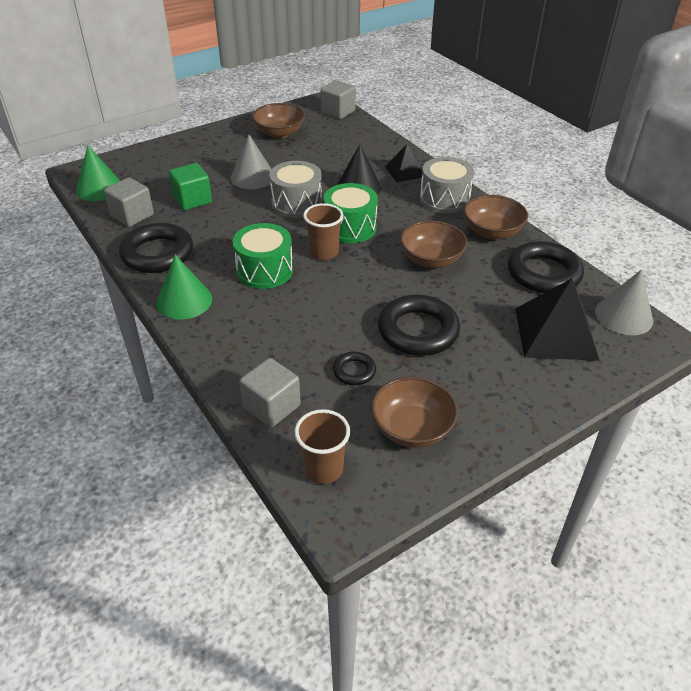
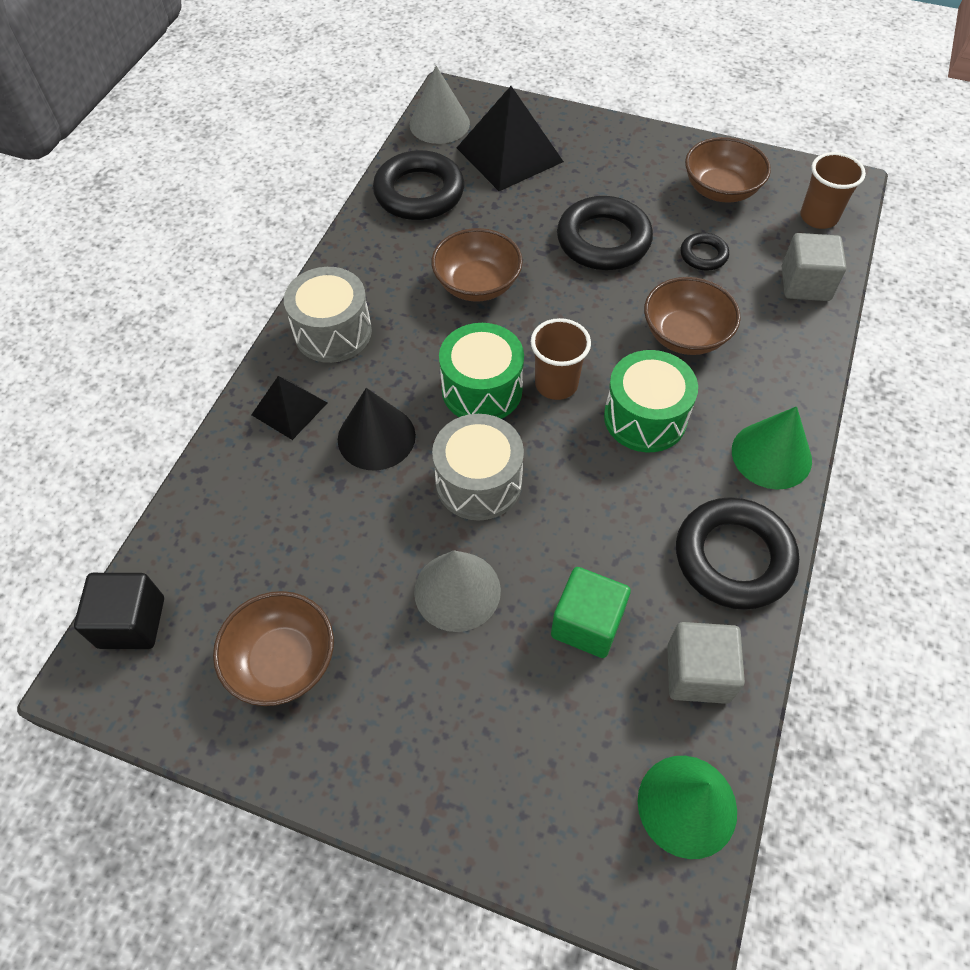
camera: 125 degrees left, 15 degrees up
grey cube [320,80,356,119] -> black cube [74,573,164,649]
brown bowl [464,195,528,239] -> brown bowl moved to [644,277,741,355]

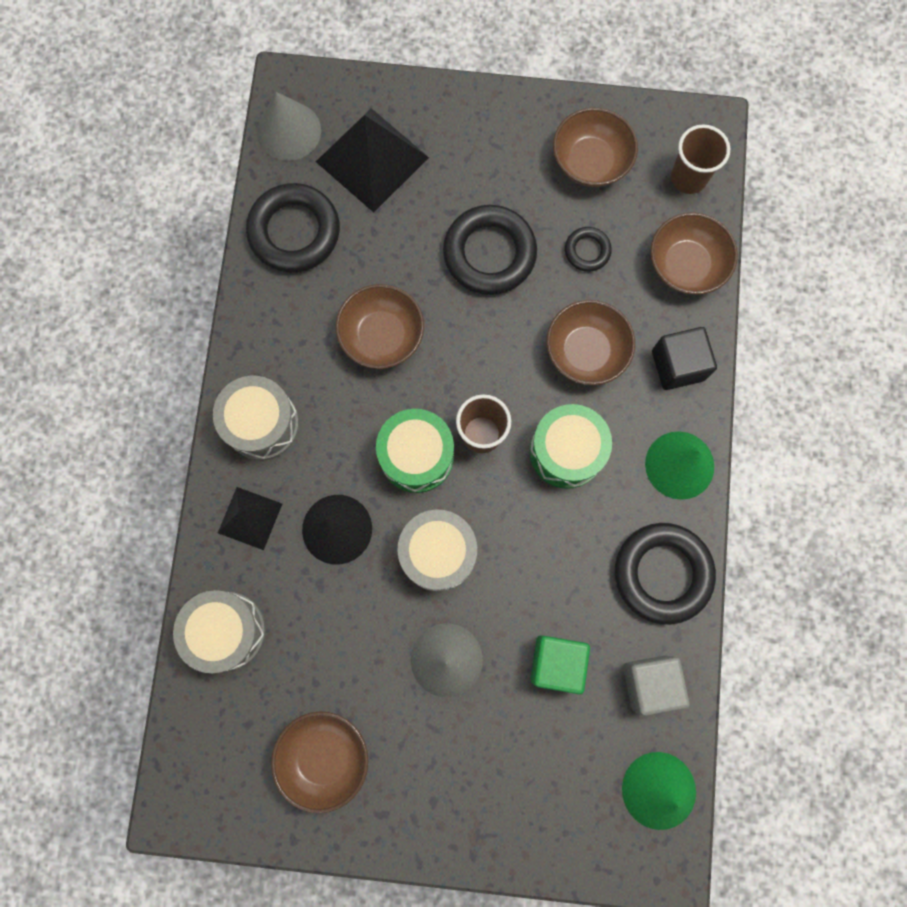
camera: 15 degrees left, 20 degrees up
black cube [74,573,164,649] -> black cube moved to [652,327,717,390]
grey cube [782,233,846,301] -> brown bowl [650,212,738,295]
none -> grey drum [173,590,266,673]

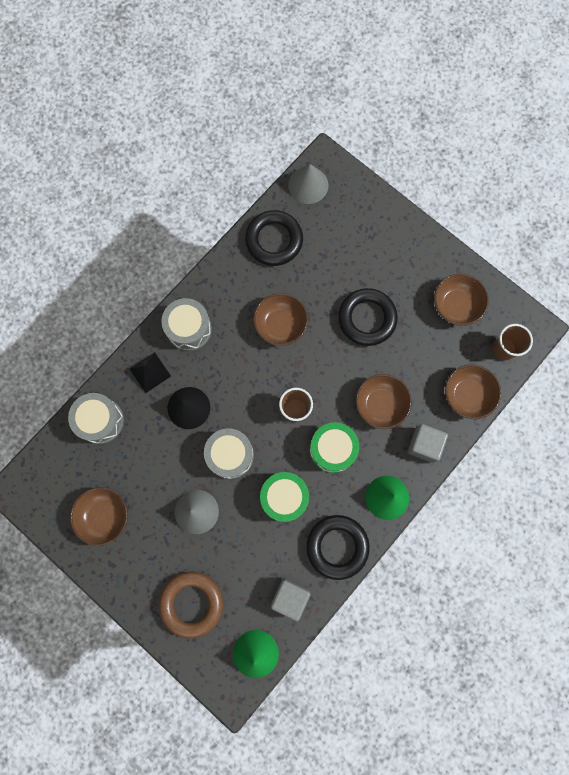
camera: 35 degrees right, 0 degrees up
black pyramid [316,108,429,212] -> none
green drum [376,409,454,493] -> green drum moved to [260,472,309,522]
green cube [531,635,590,694] -> none
black ring [565,227,612,272] -> none
black cube [652,327,717,390] -> grey cube [407,424,448,463]
none -> brown ring [159,572,223,638]

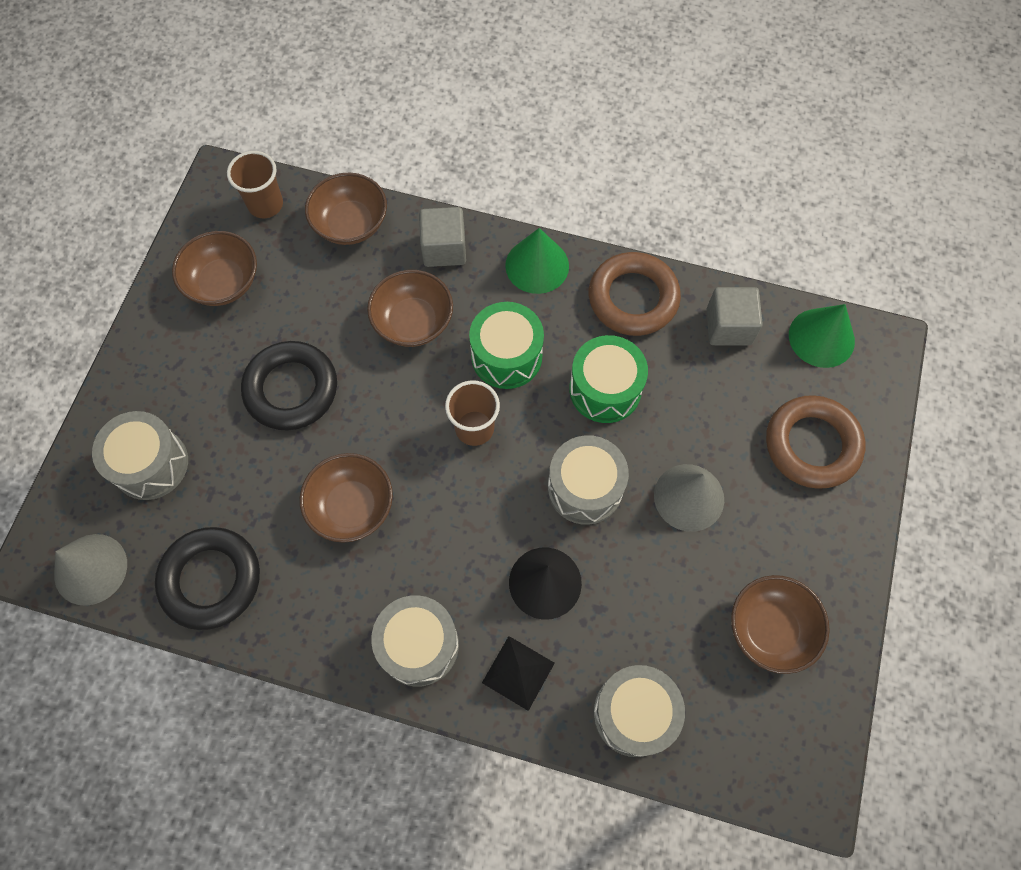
camera: 115 degrees left, 10 degrees down
black ring [306,515,370,580] -> brown ring [589,252,681,336]
none -> grey drum [92,411,188,500]

